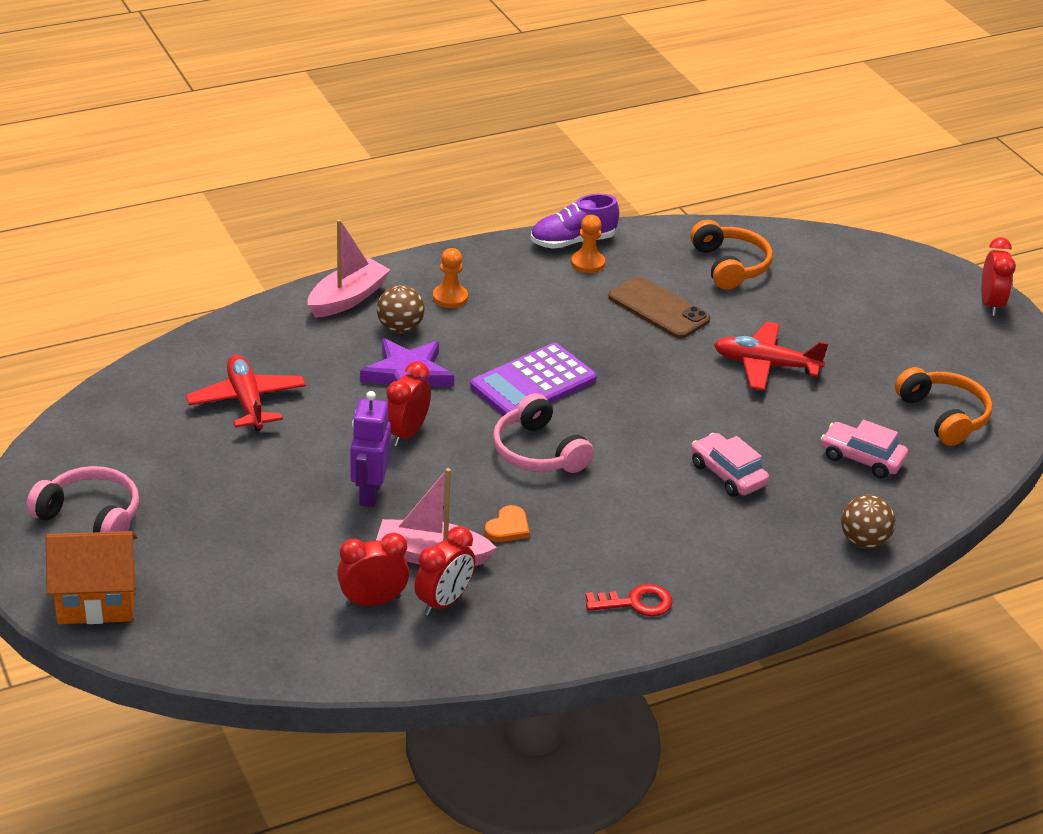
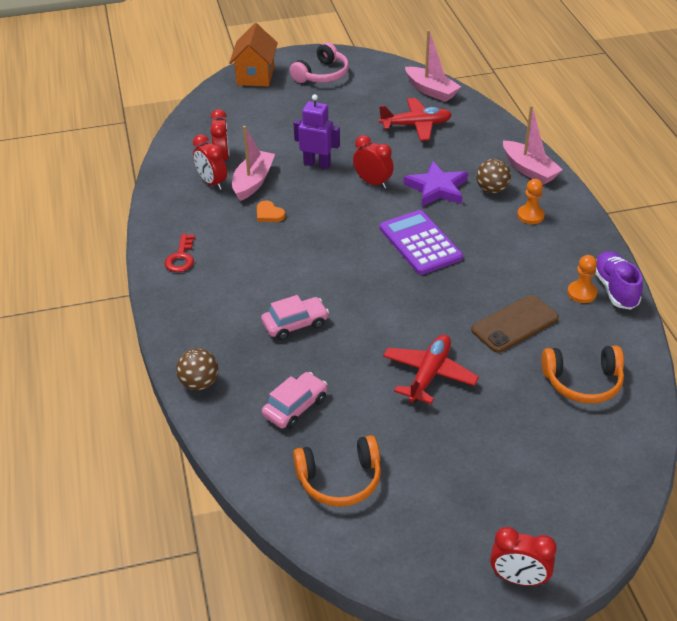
camera: 105 degrees right, 5 degrees up
pink headphones [493,393,594,473] -> none
none -> pink boat [405,30,461,102]

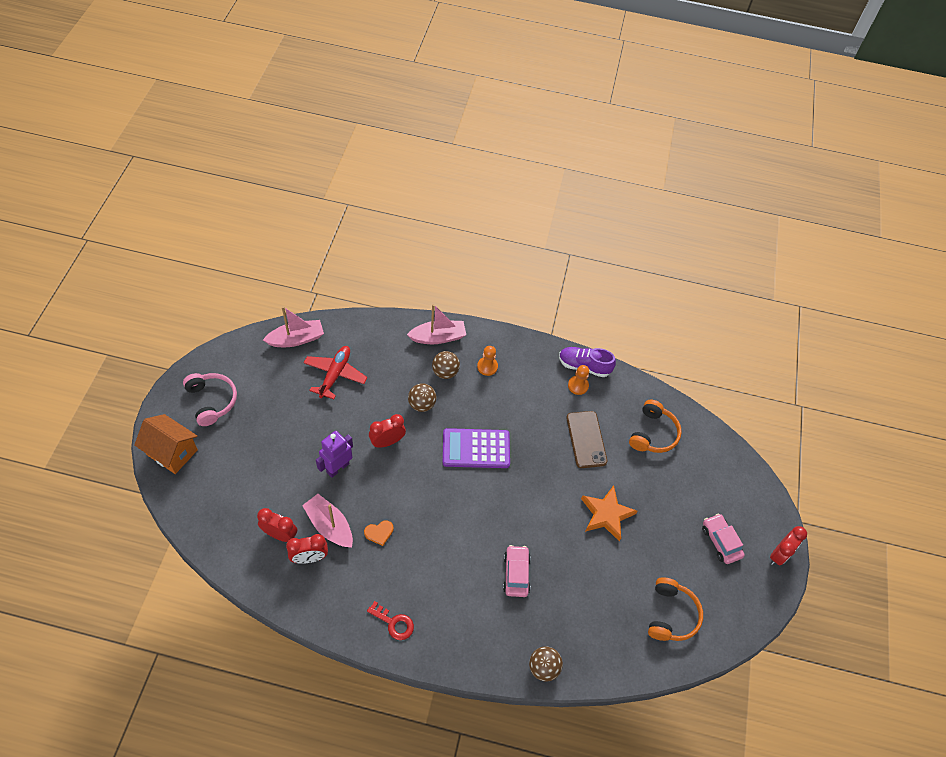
camera: 70 degrees left, 15 degrees up
pink car [262,372,327,429] -> pink car moved to [702,513,745,564]
red plane [383,335,479,404] -> orange star [581,485,638,541]
purple star [404,161,468,207] -> brown ball [408,383,436,412]

